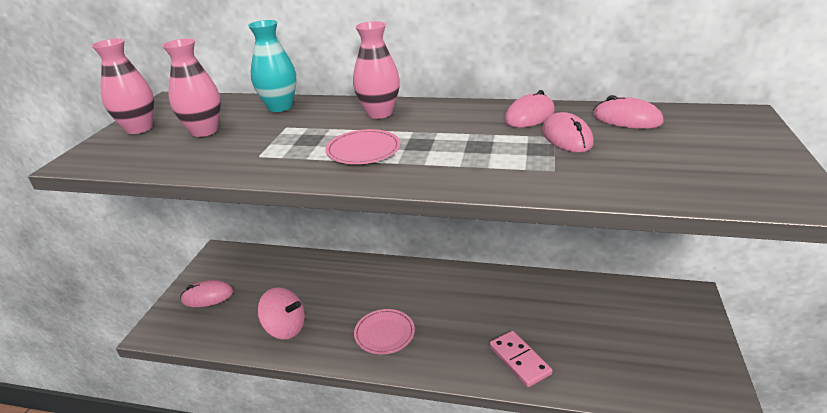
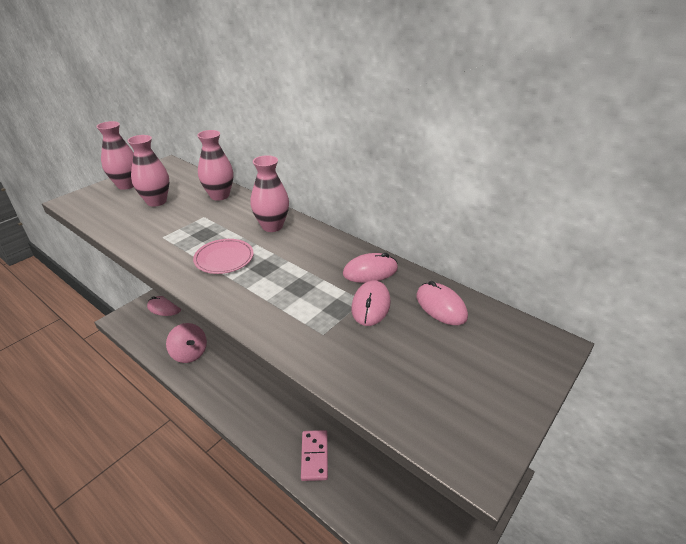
camera: 25 degrees right, 5 degrees up
turquoise vase [248,20,296,112] -> pink vase [197,130,233,201]
pink plate [354,309,415,354] -> none

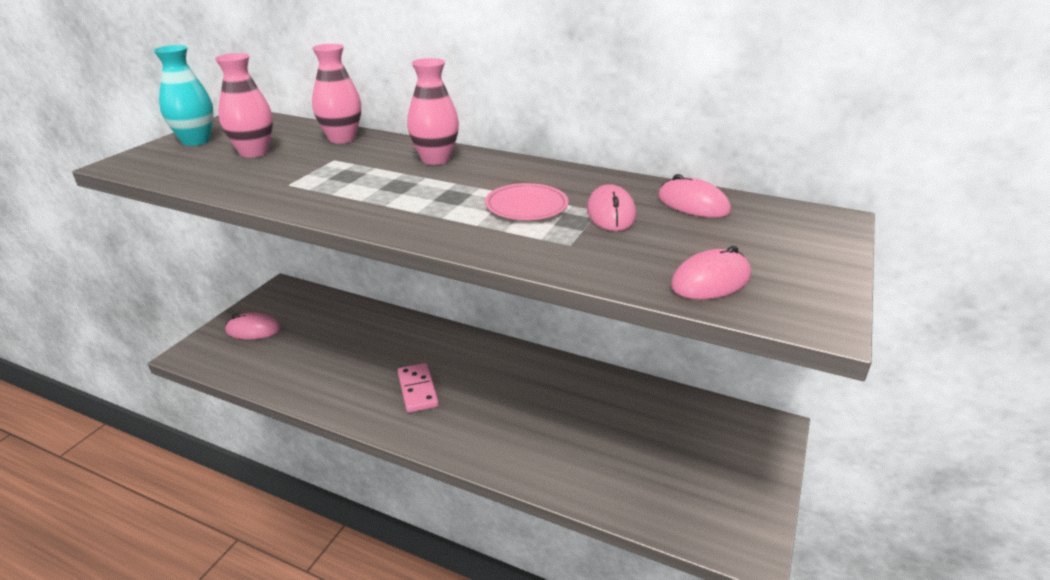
camera: 15 degrees left, 5 degrees down
pink vase [96,121,134,190] -> turquoise vase [153,45,214,146]
pink spinning top [166,323,207,363] -> none
pink plate [193,239,254,274] -> pink plate moved to [485,183,569,220]
pink domino [301,430,328,481] -> pink domino moved to [397,363,439,413]
pink mouse [343,253,398,283] -> pink mouse moved to [671,246,751,300]

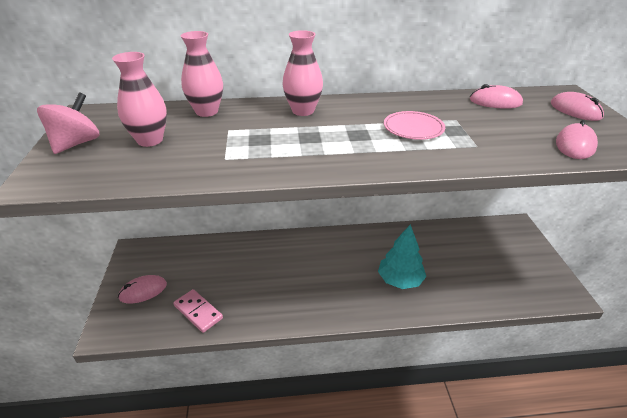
camera: 30 degrees left, 5 degrees up
turquoise vase [153,45,214,146] -> pink spinning top [37,92,100,154]
pink domino [397,363,439,413] -> pink domino moved to [173,289,223,333]
pink mouse [587,184,636,231] -> pink mouse moved to [551,92,604,121]
none -> turquoise tree [378,225,426,289]

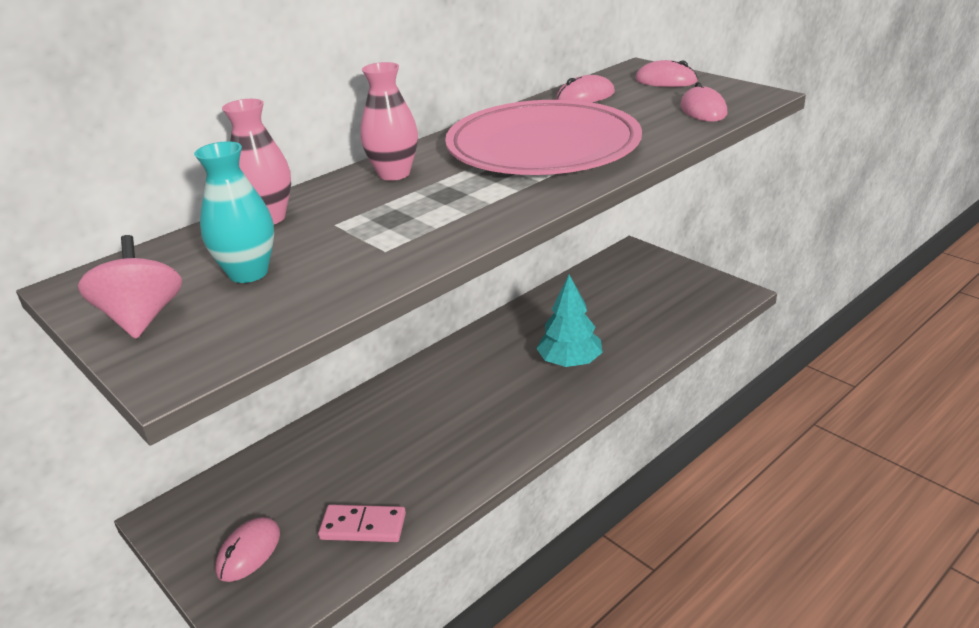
camera: 35 degrees left, 5 degrees down
pink vase [112,52,167,147] -> turquoise vase [194,141,274,283]
pink plate [384,111,445,140] -> pink plate [445,100,642,175], size x2.49

